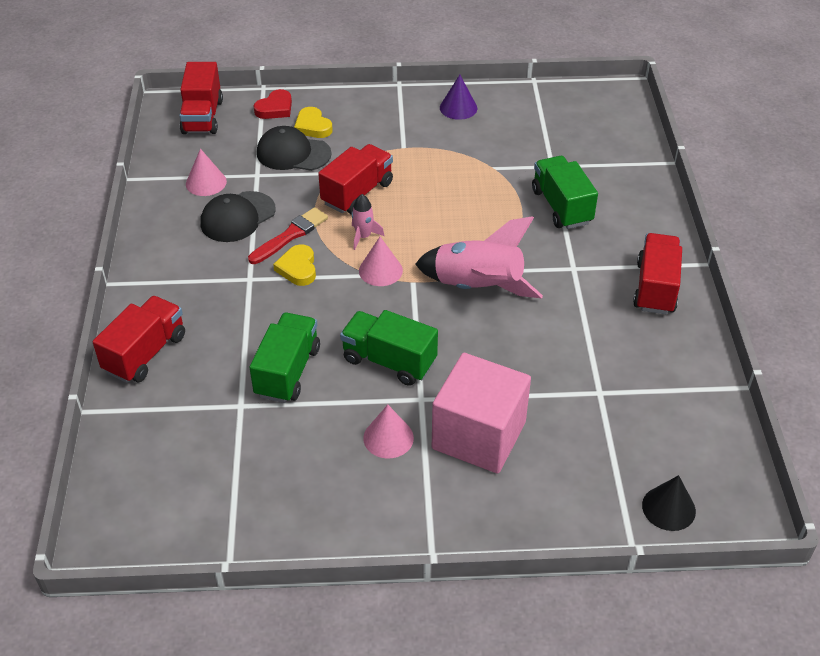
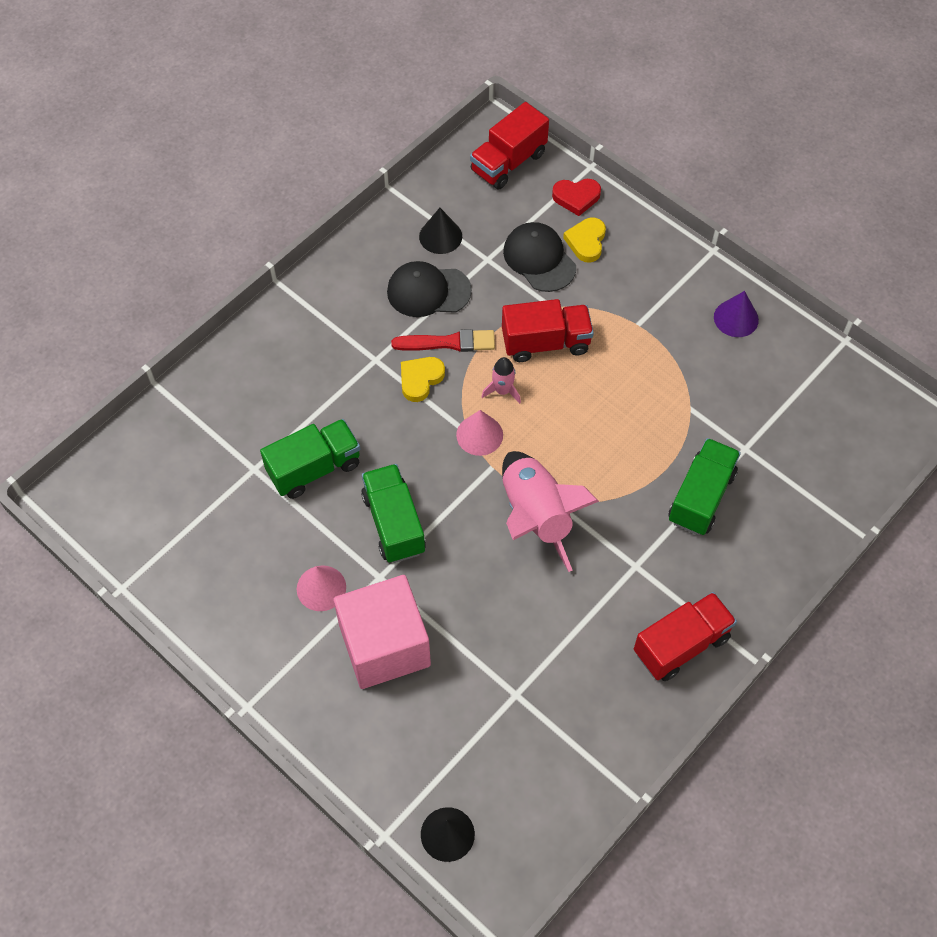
camera: 45 degrees right, 15 degrees up
red truck [93,296,185,383] -> none
pink cone [186,149,227,196] -> black cone [419,208,462,254]

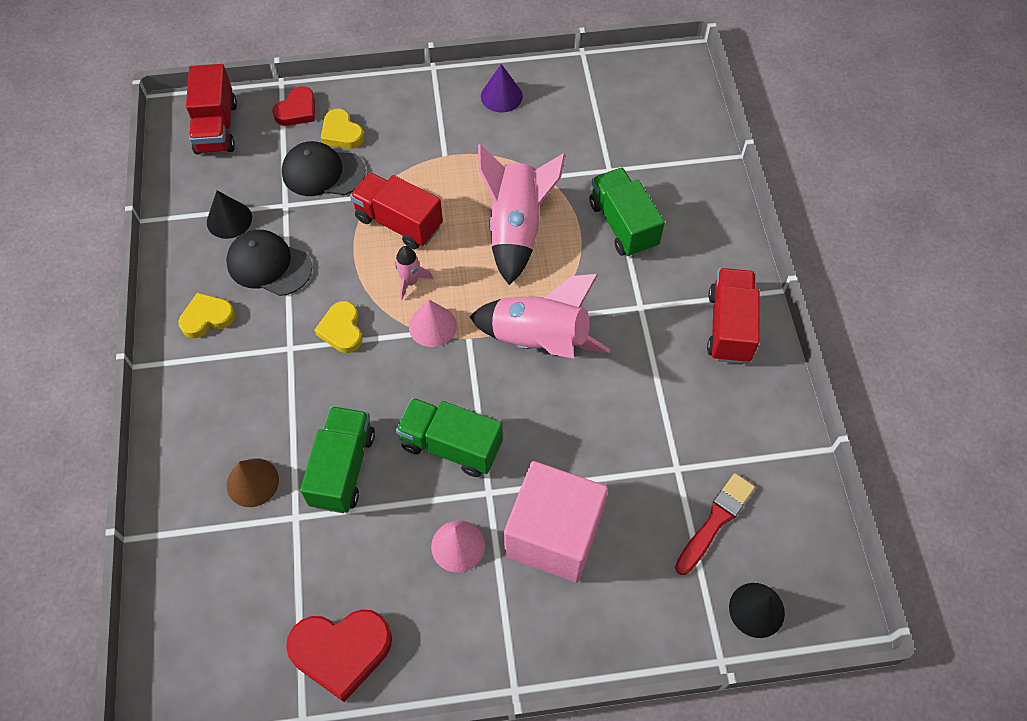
camera: 50 degrees left, 0 degrees up
black cap [387,261,472,317] -> black cap turned 75 degrees clockwise [226,230,312,296]
red brush [391,329,495,352] -> red brush moved to [675,473,755,575]
red truck [502,299,594,362] -> red truck turned 90 degrees counterclockwise [350,172,443,249]
none -> yellow heart [178,293,235,338]
none -> brown cone [227,458,279,507]
none -> red heart [286,609,392,702]
none -> pink rocket [478,144,565,285]

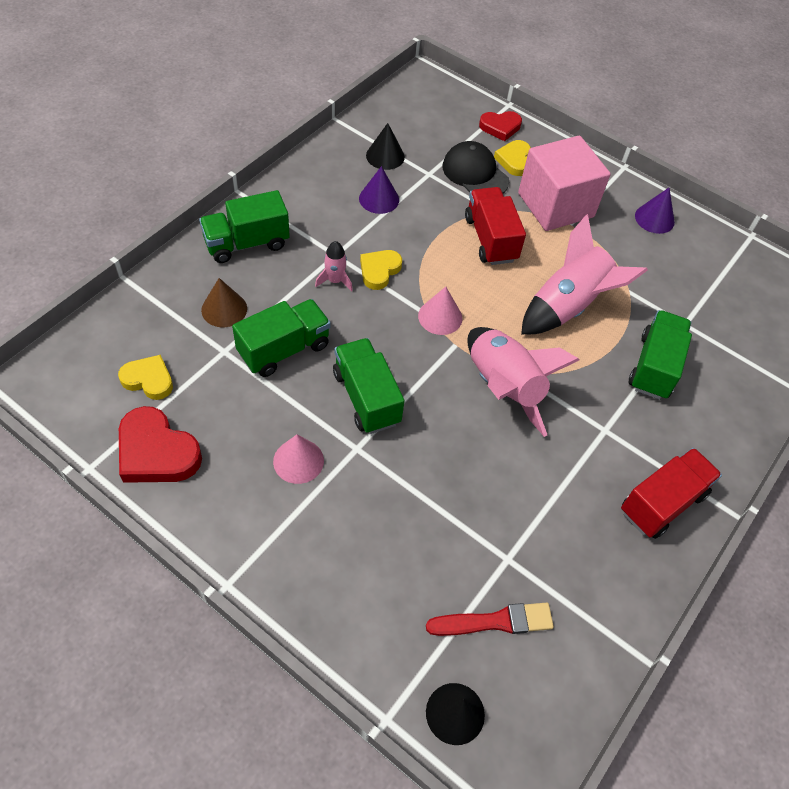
camera: 40 degrees right, 5 degrees down
yellow heart [178,293,235,338] -> yellow heart moved to [118,355,173,400]
red truck [186,64,237,155] -> none
black cap [226,230,312,296] -> purple cone [359,166,399,214]
pink rocket [395,246,433,300] -> pink rocket moved to [315,241,353,292]
pink cube [504,461,608,582] -> pink cube moved to [518,136,611,231]
none -> green truck [199,190,290,263]

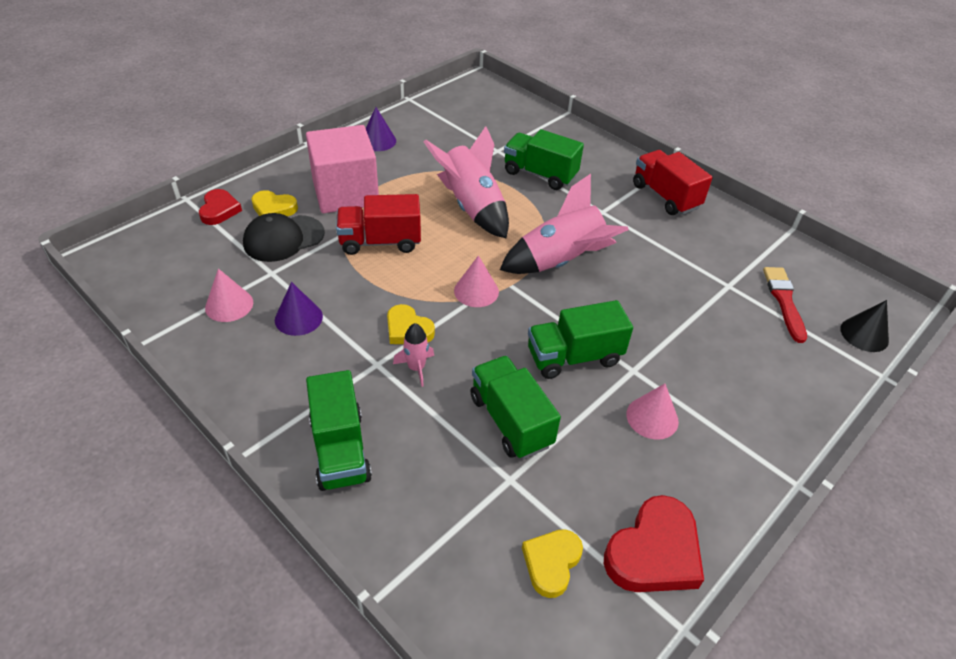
camera: 80 degrees left, 10 degrees down
brown cone [201,278,247,327] -> none
black cone [366,123,405,170] -> pink cone [205,268,253,322]

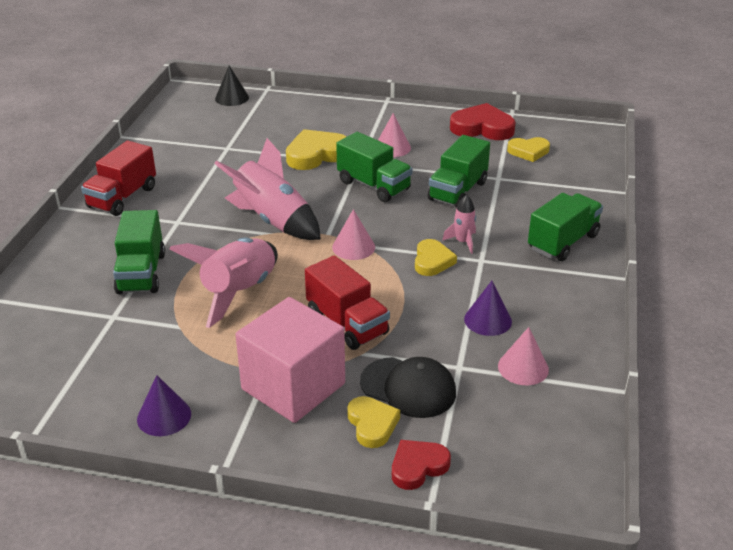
camera: 120 degrees left, 10 degrees down
red brush [763,267,807,343] -> none
none -> yellow heart [286,129,347,170]

